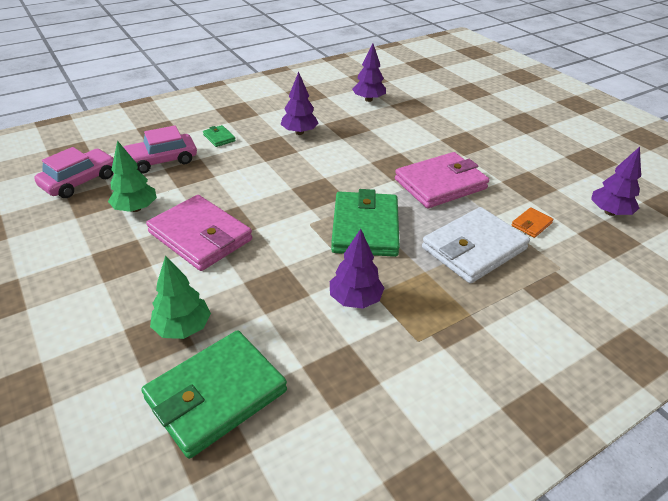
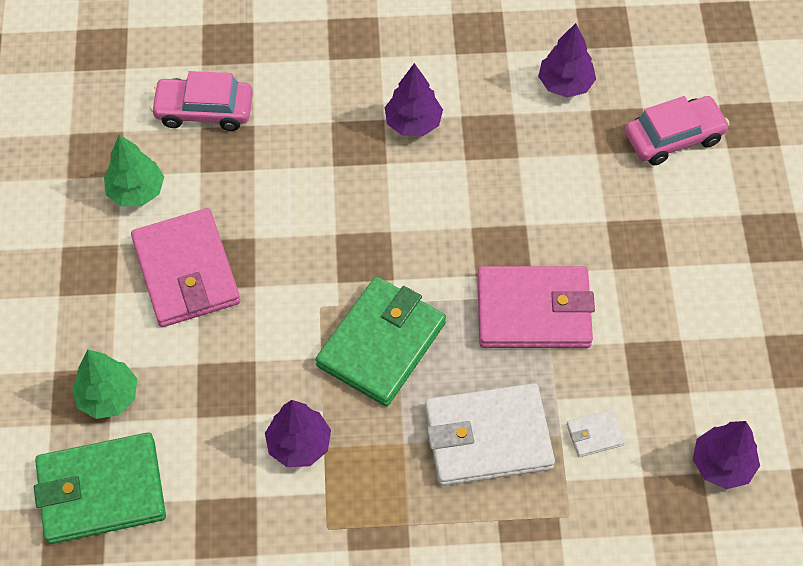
camera: 30 degrees right, 20 degrees up
pink car [34,147,114,198] -> pink car moved to [625,96,730,165]
green wallet [203,125,236,147] -> none
orange wallet [512,207,553,238] -> white wallet [566,410,625,457]

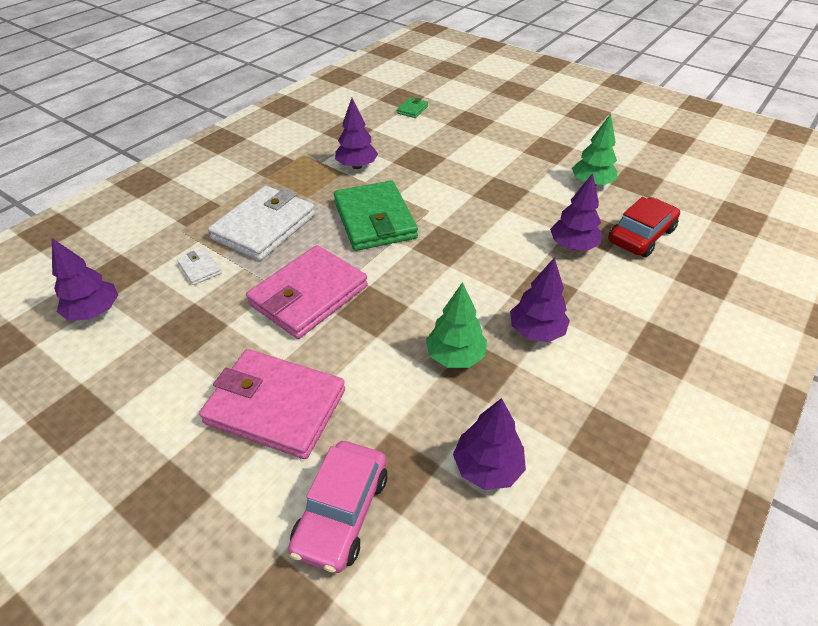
camera: 130 degrees right, 15 degrees down
green wallet [34,432,166,544] -> green wallet [397,98,428,118], size x0.43
green tree [72,349,137,419] -> green tree moved to [426,282,487,368]
pink wallet [131,208,240,327] -> pink wallet moved to [199,349,345,459]
pink car [151,71,253,131] -> red car [608,197,680,257]
white wallet [566,410,625,457] -> white wallet turned 60 degrees counterclockwise [177,249,221,285]
none -> purple tree [550,173,602,251]

